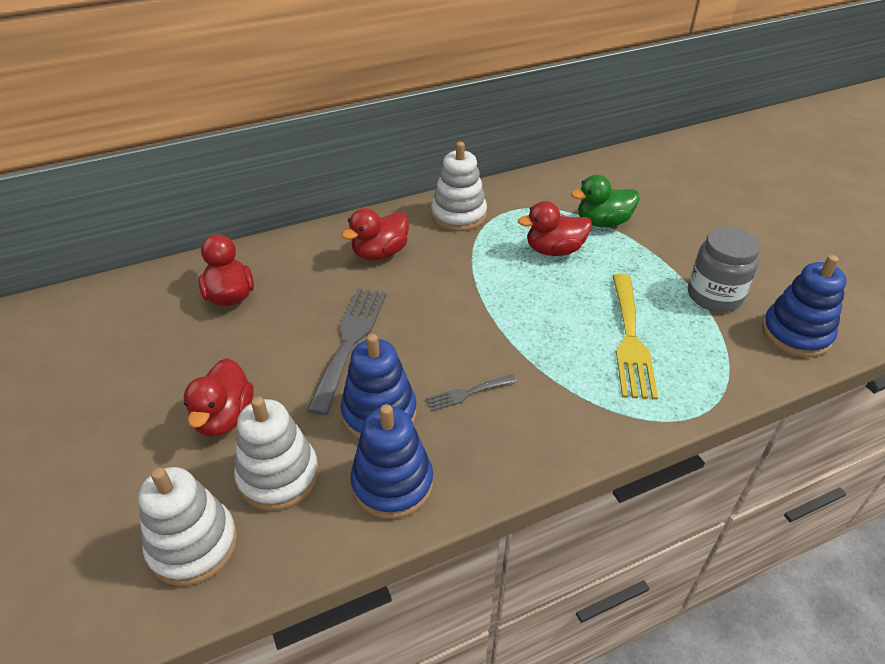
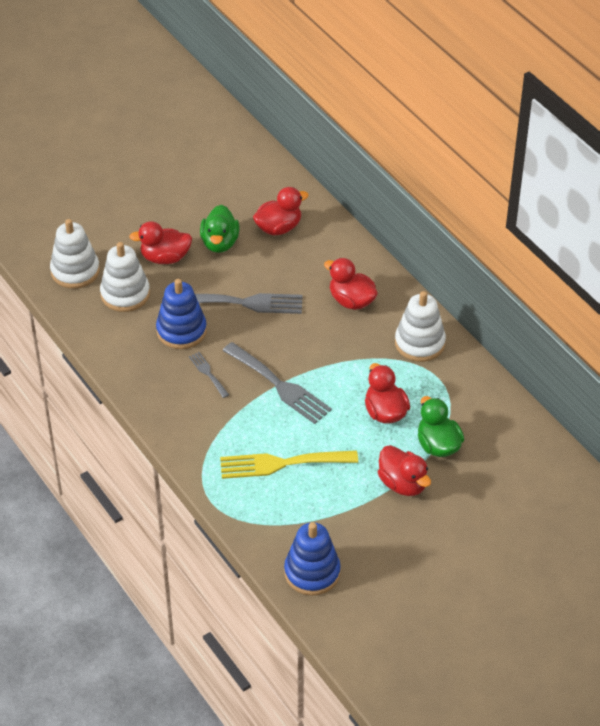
camera: 80 degrees right, 5 degrees up
blue stacking toy [350,404,433,519] -> none
grey jar [688,227,760,312] -> none
none -> green duck [200,205,240,253]
none -> grey fork [223,342,332,424]
none -> red duck [378,445,431,496]

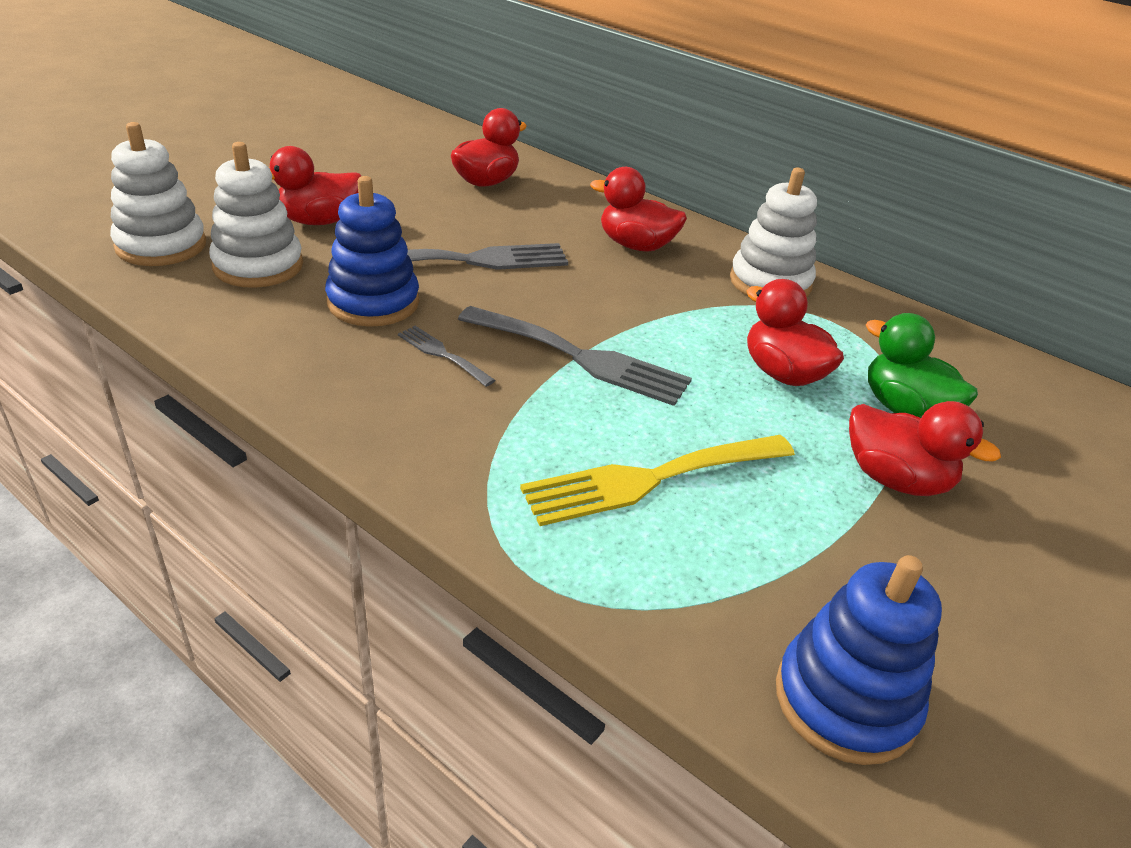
camera: 20 degrees left, 10 degrees down
green duck [200,205,240,253] -> none

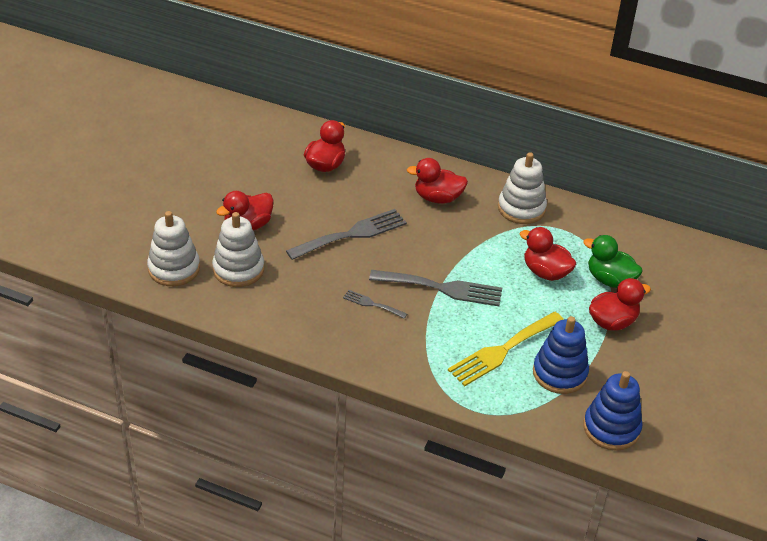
camera: 15 degrees left, 5 degrees up
blue stacking toy [325,176,419,327] -> blue stacking toy moved to [533,316,589,394]
red duck [849,401,1001,496] -> red duck turned 45 degrees counterclockwise [589,278,651,330]

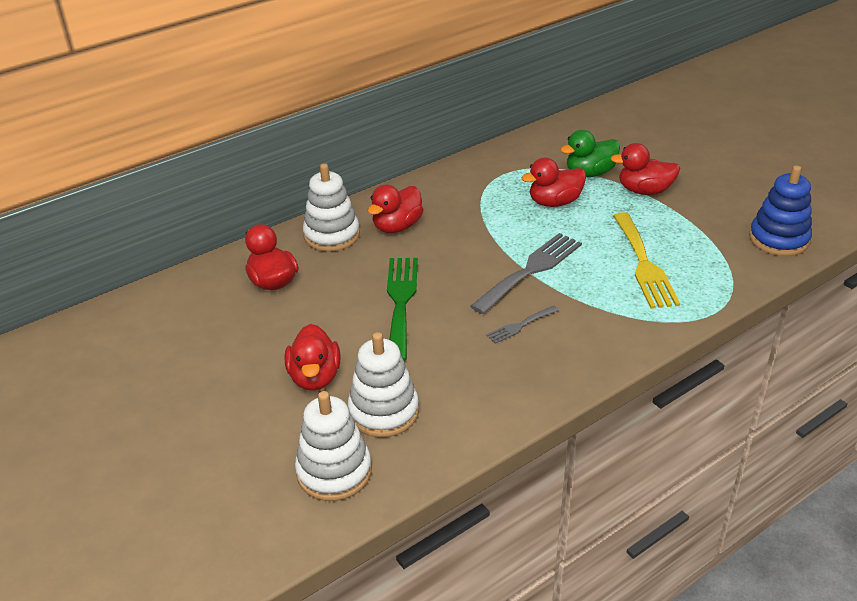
camera: 55 degrees left, 5 degrees down
grey fork [286,209,407,260] -> green fork [387,258,418,361]
white stacking toy [498,152,547,224] -> white stacking toy moved to [303,163,360,252]
blue stacking toy [533,316,589,394] -> none
red duck [589,278,651,330] -> red duck turned 90 degrees counterclockwise [610,143,680,195]

